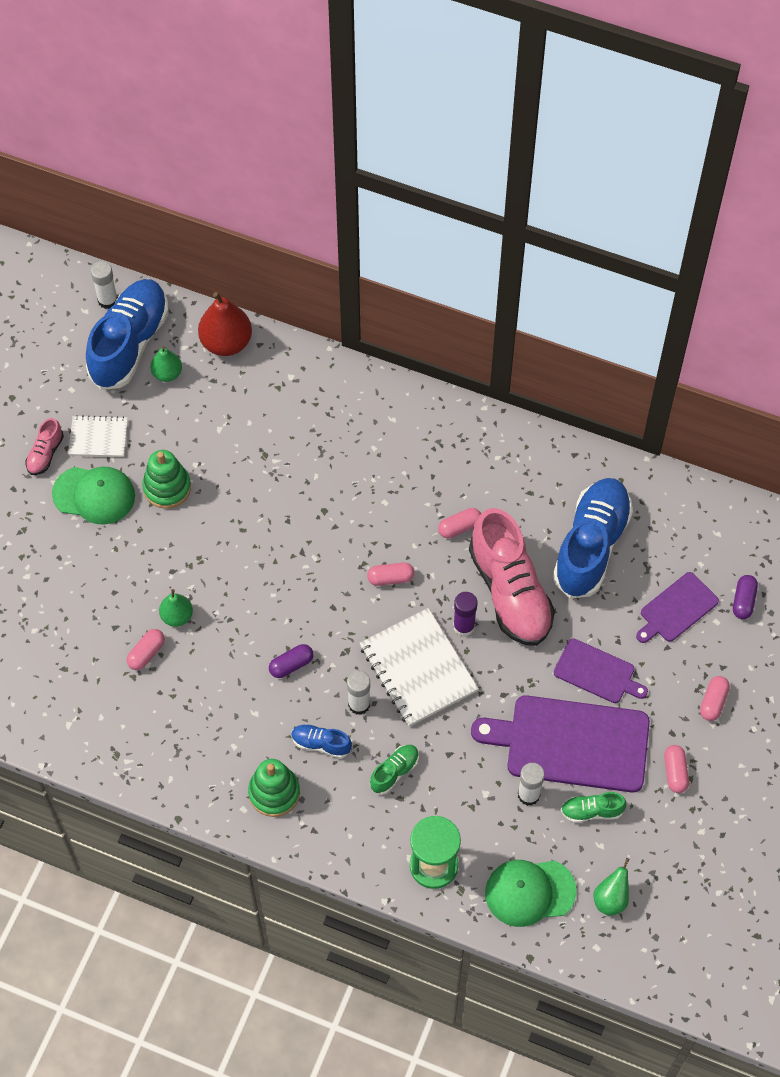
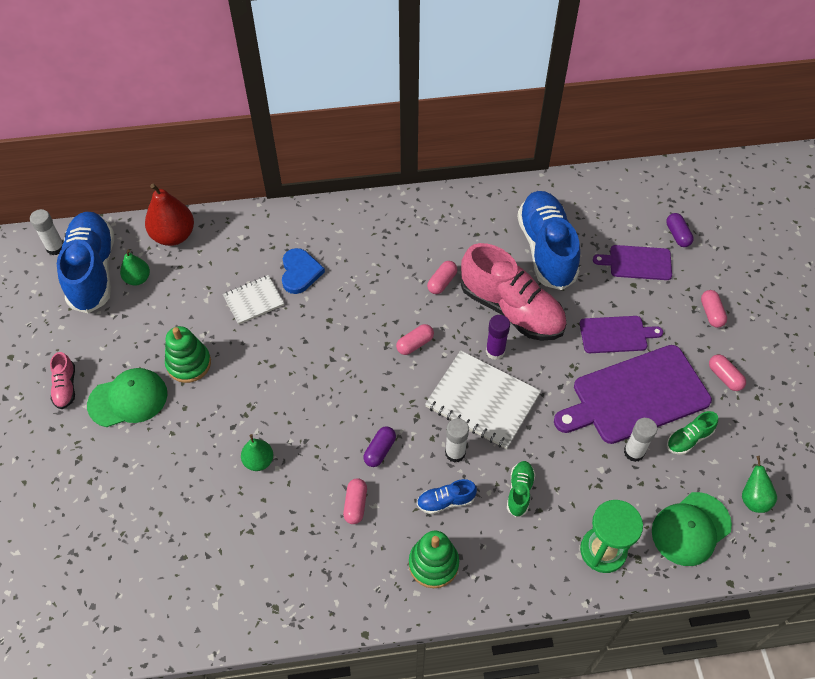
camera: 30 degrees left, 5 degrees down
white notebook [68,415,128,457] -> white notebook moved to [223,275,284,325]
pink capsule [126,629,165,670] -> pink capsule moved to [343,478,367,524]
purple cutting board [636,572,719,643] -> purple cutting board turned 75 degrees clockwise [593,245,672,280]
none -> blue heart [282,248,325,294]

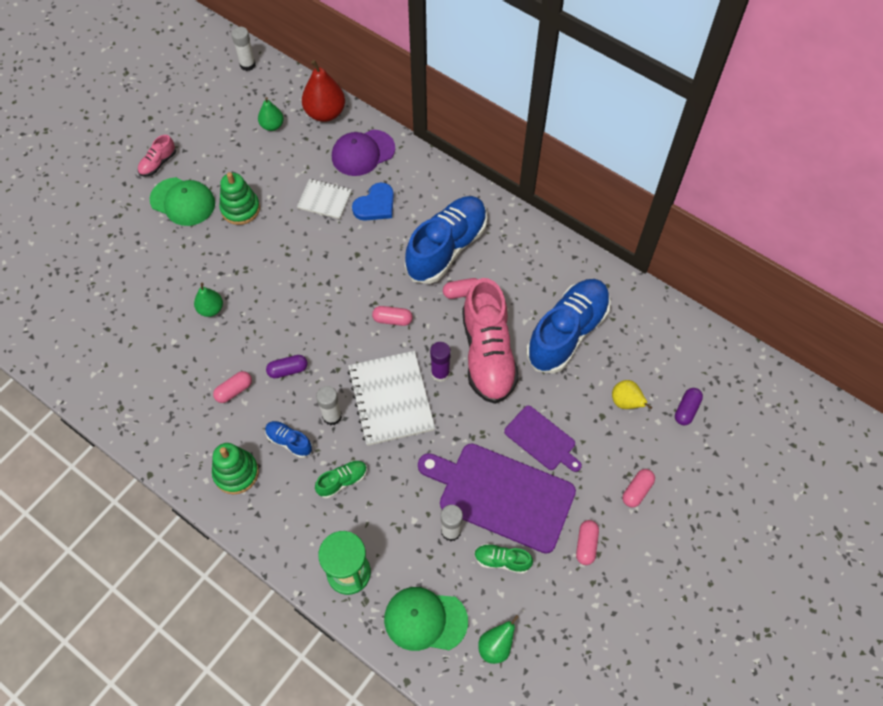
camera: 45 degrees right, 5 degrees up
blue shoe [57,212,114,314] -> blue shoe moved to [405,196,487,284]
purple cutting board [593,245,672,280] -> yellow pear [612,380,652,409]
none -> purple cap [332,129,395,176]

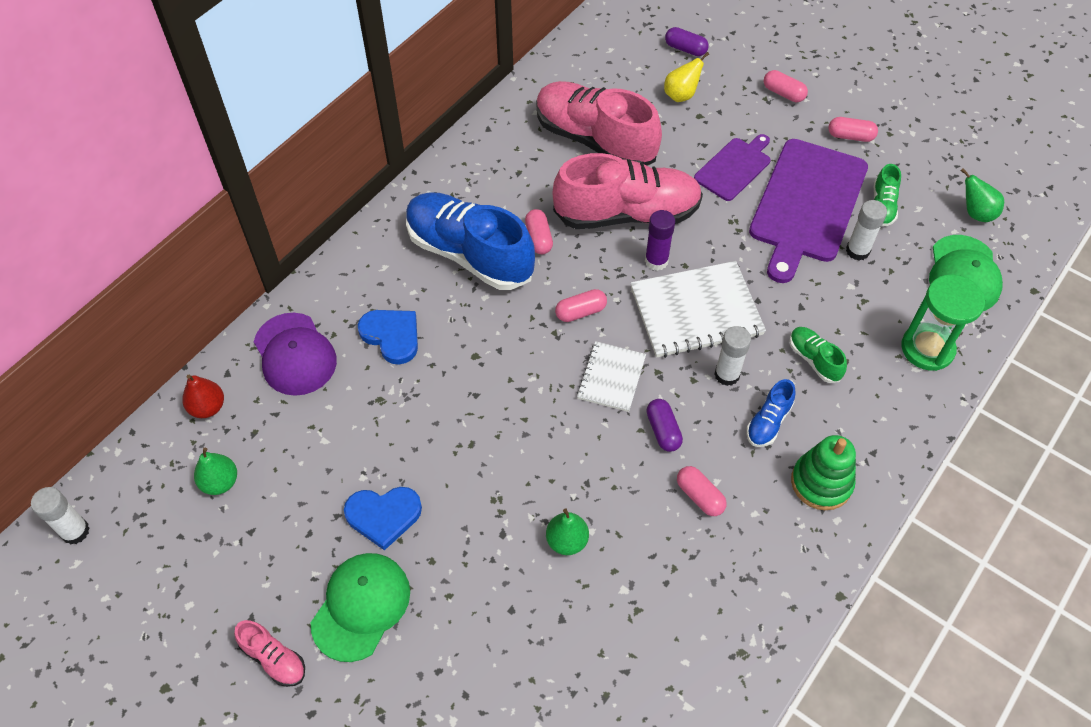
camera: 90 degrees left, 5 degrees down
green stacking toy [220,172,260,225] -> blue heart [344,487,422,551]
white notebook [297,179,352,219] -> white notebook moved to [577,341,646,412]
red pear [302,60,345,122] -> red pear [182,375,224,418], size x0.59
pink capsule [372,306,412,326] -> pink capsule turned 60 degrees clockwise [555,289,607,322]
blue shoe [526,279,611,374] -> pink shoe [536,81,662,165]

